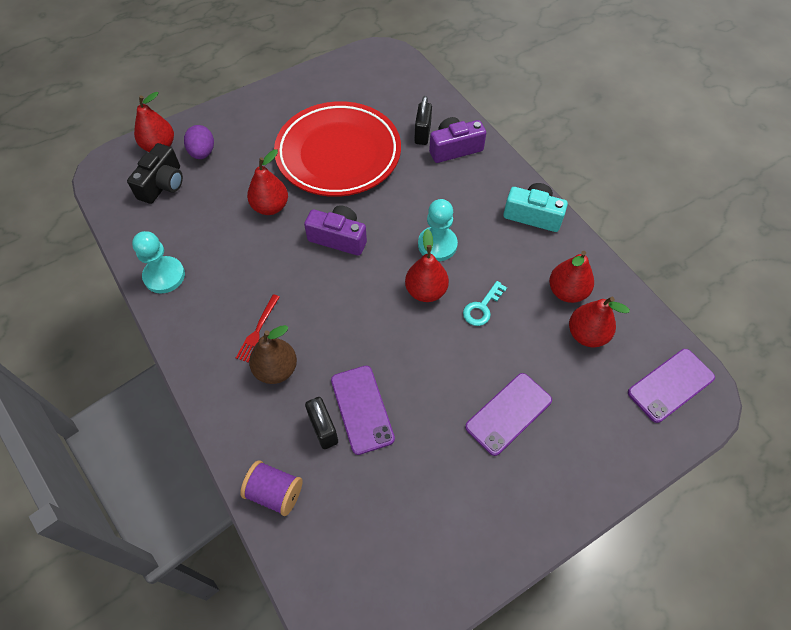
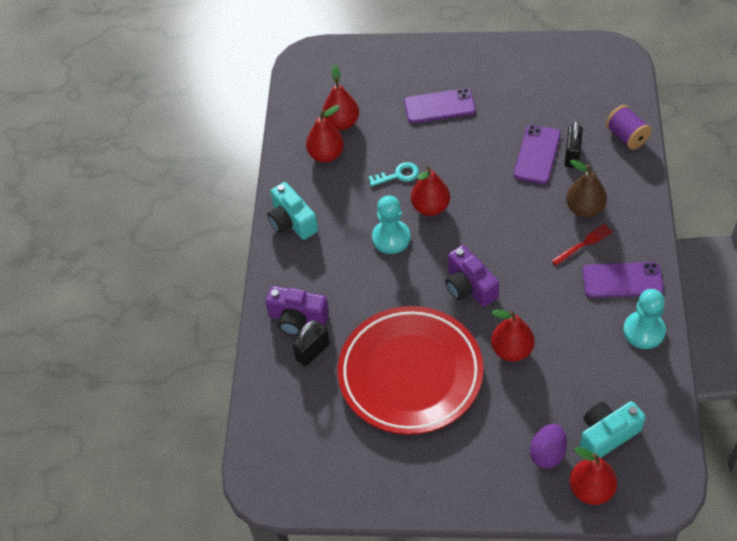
camera: 140 degrees left, 5 degrees down
black camera [127,143,183,204] -> turquoise camera [580,401,646,458]
purple phone [628,349,715,423] -> purple phone moved to [582,262,664,298]

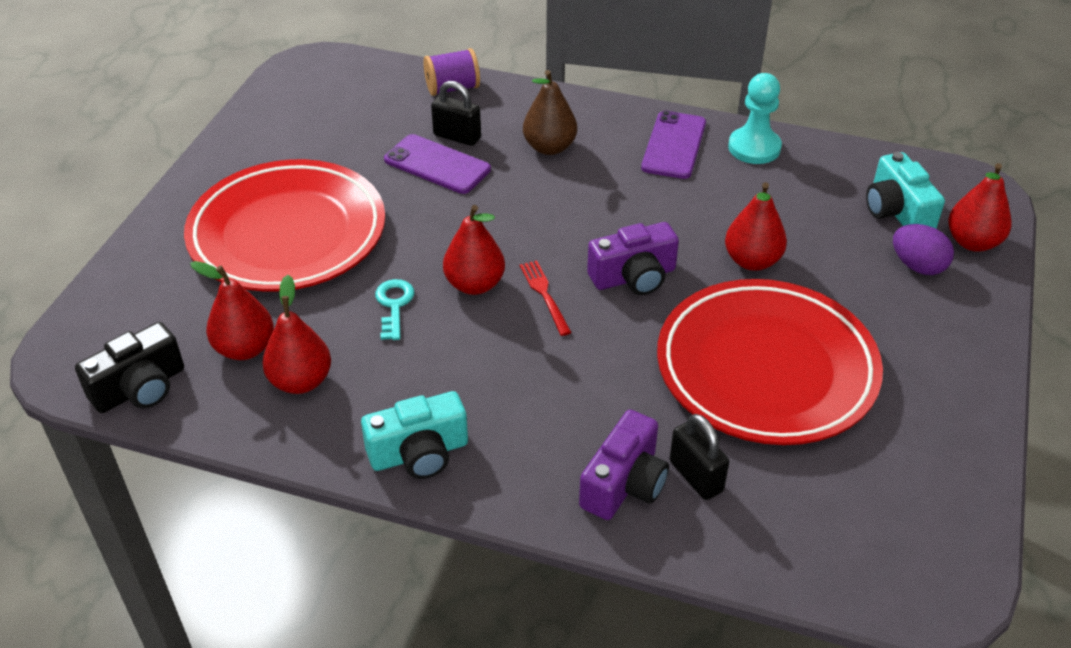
camera: 80 degrees left, 10 degrees down
turquoise pawn [372,195,410,254] -> none
purple phone [404,88,476,123] -> red plate [184,159,385,292]
red fork [552,224,613,266] -> red fork moved to [520,260,572,336]
none -> black camera [75,322,184,413]

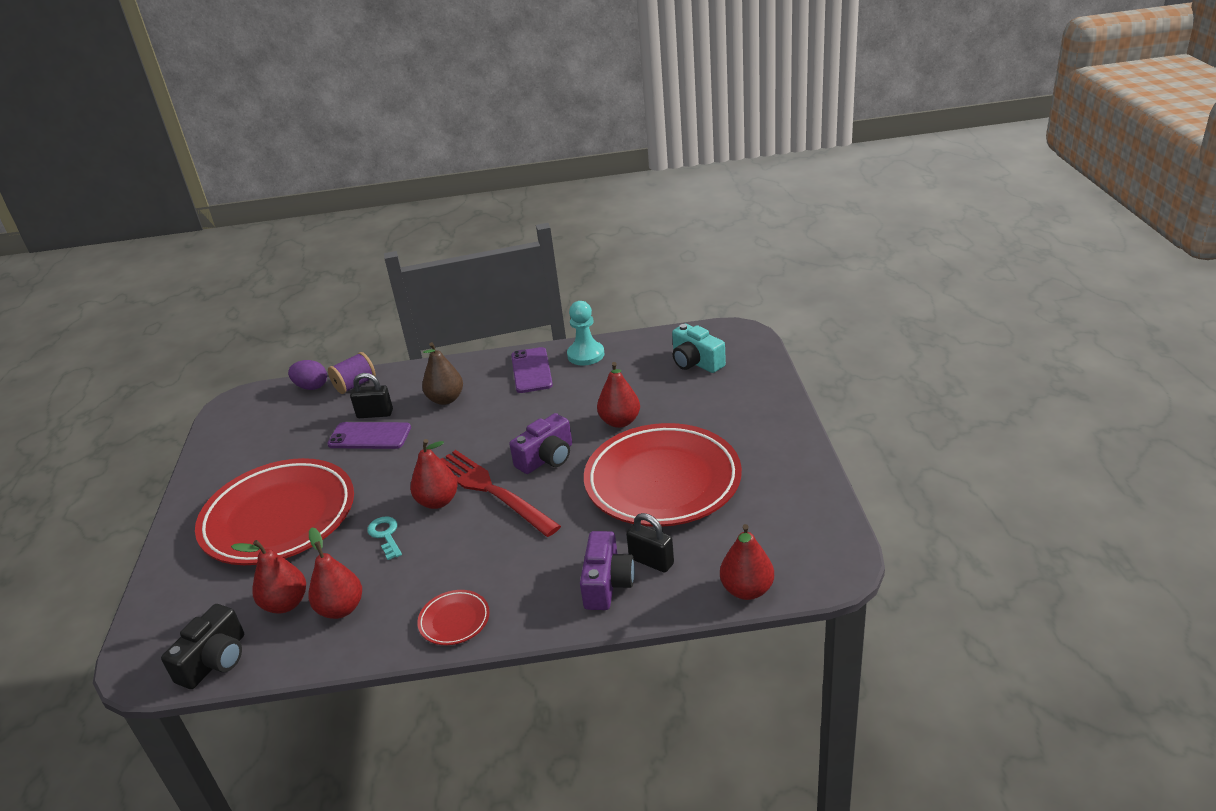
camera: 20 degrees left, 10 degrees down
turquoise camera [361,391,468,479] -> red plate [417,590,489,645]
red fork [520,260,572,336] -> red fork [441,450,561,537], size x2.17
purple egg [893,224,954,275] -> purple egg moved to [288,360,327,390]
red pear [948,163,1012,252] -> red pear moved to [720,524,774,600]

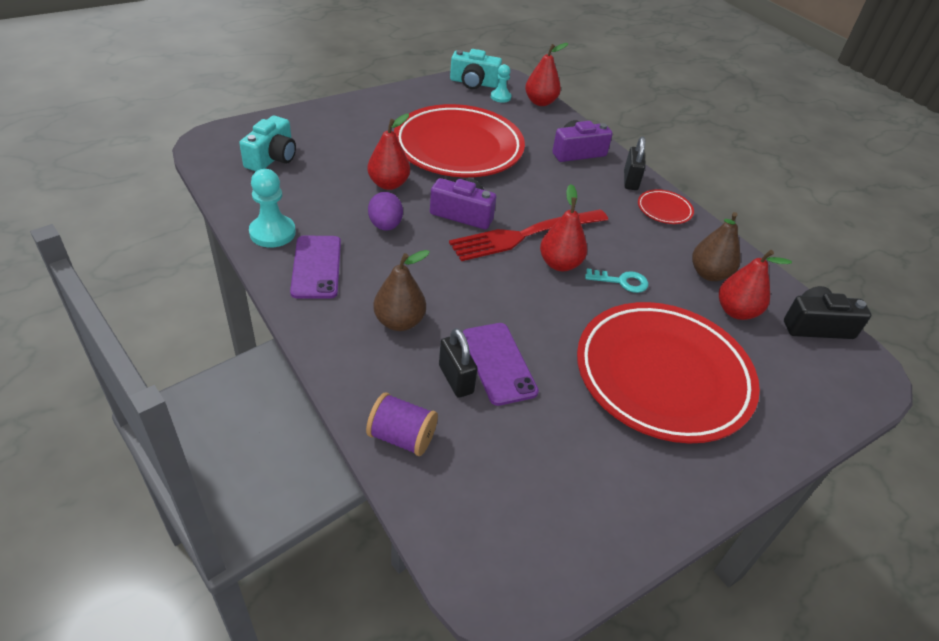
camera: 125 degrees left, 10 degrees up
purple egg [288,360,327,390] -> purple egg moved to [368,192,403,231]
red pear [308,527,362,619] -> brown pear [692,212,741,281]
turquoise key [367,516,402,560] -> turquoise key turned 120 degrees counterclockwise [585,268,648,293]
red fork [441,450,561,537] -> red fork turned 45 degrees clockwise [449,209,608,261]
purple phone [511,347,553,393] -> purple phone turned 60 degrees counterclockwise [290,236,341,299]
black padlock [626,513,674,573] -> black padlock moved to [624,137,645,190]
none -> turquoise camera [450,49,502,89]
none -> turquoise pawn [491,64,511,103]

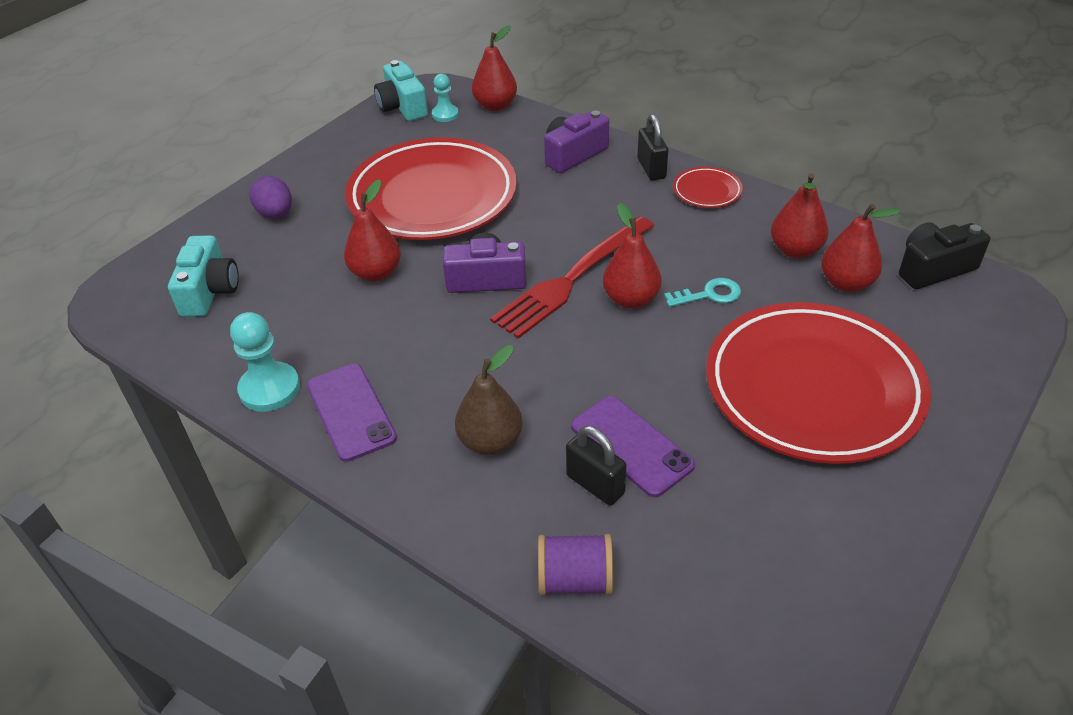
camera: 15 degrees left, 0 degrees up
purple egg [368,192,403,231] -> purple egg moved to [250,176,292,218]
turquoise camera [450,49,502,89] -> turquoise camera turned 75 degrees clockwise [374,60,428,121]
brown pear [692,212,741,281] -> red pear [771,173,829,258]

